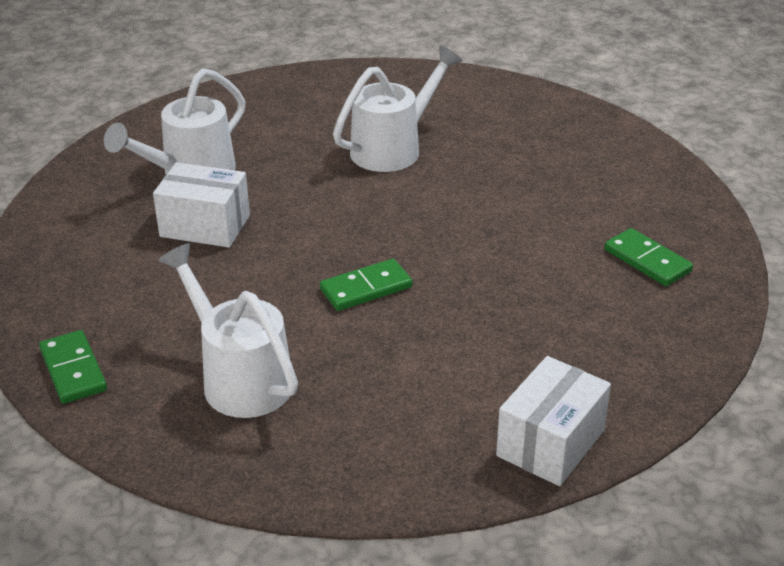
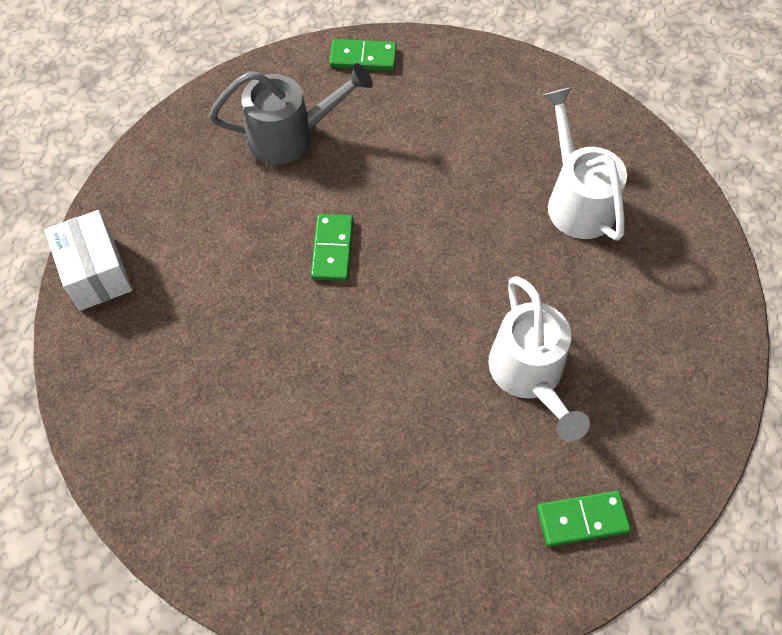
camera: 120 degrees right, 25 degrees up
white box [153,162,250,247] -> none
white watering can [158,243,298,418] -> grey watering can [209,63,373,164]
green domino [604,228,693,286] -> green domino moved to [537,491,631,547]

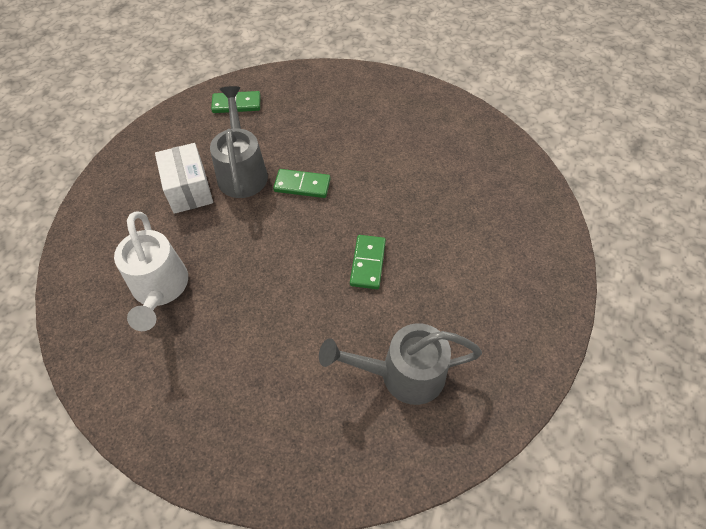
camera: 175 degrees left, 5 degrees down
white box [44,210,133,311] -> white box moved to [155,143,213,214]
green domino [329,39,397,71] -> green domino moved to [273,169,331,198]
white watering can [488,276,590,442] -> grey watering can [210,86,268,198]

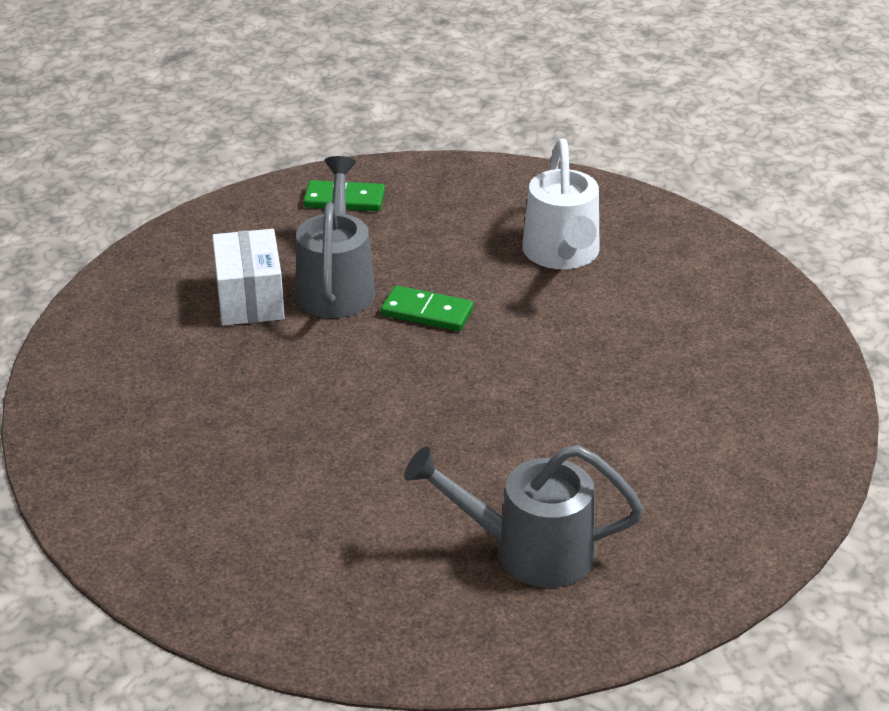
camera: 10 degrees right, 20 degrees down
white watering can [114,211,188,331] -> white watering can moved to [522,138,600,269]
green domino [350,235,386,289] -> none

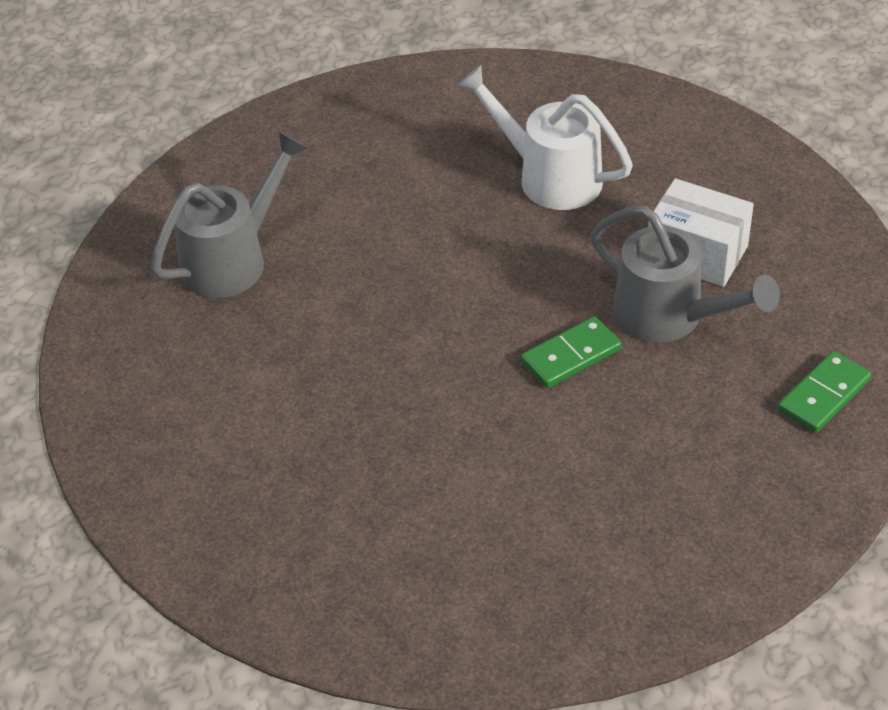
camera: 130 degrees right, 10 degrees up
white watering can [522,138,600,269] -> white watering can moved to [457,65,633,210]

